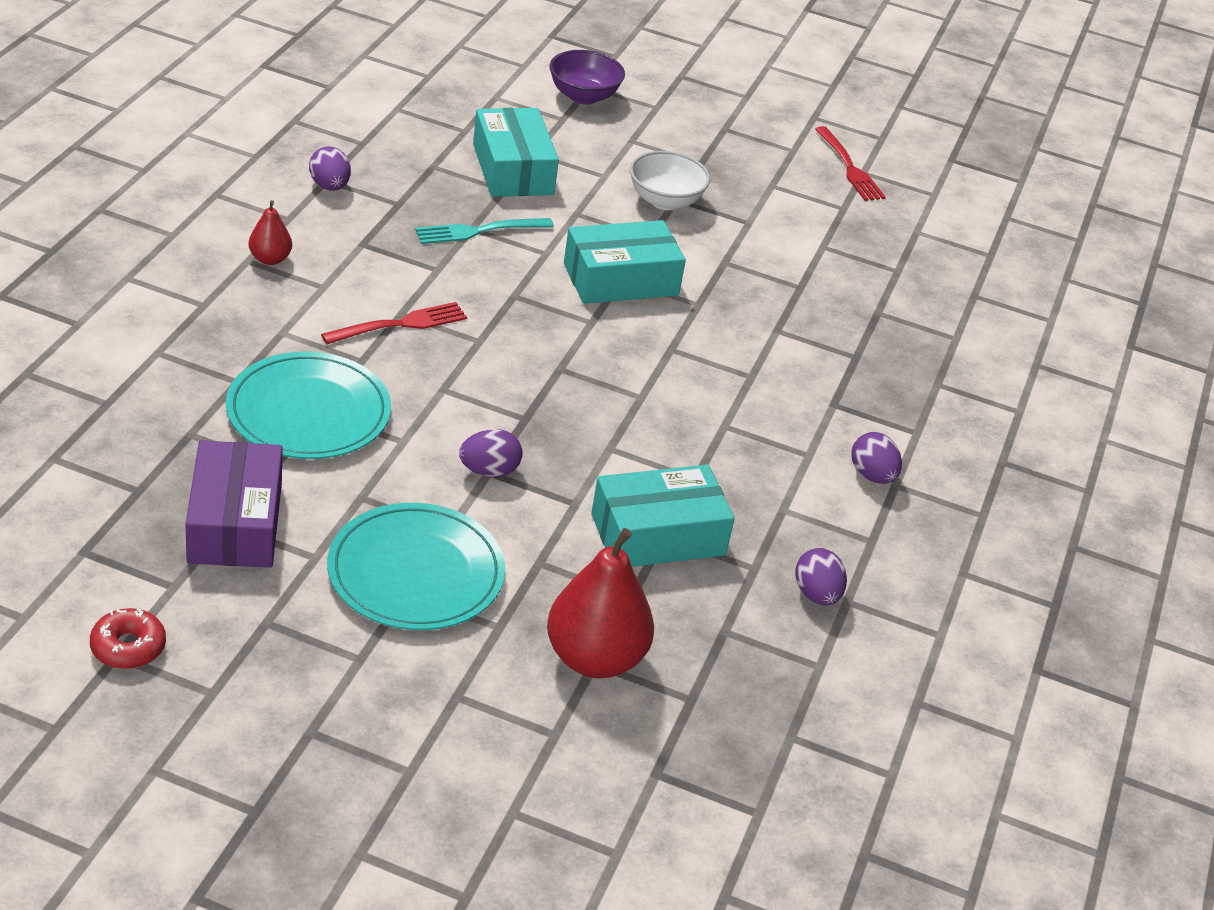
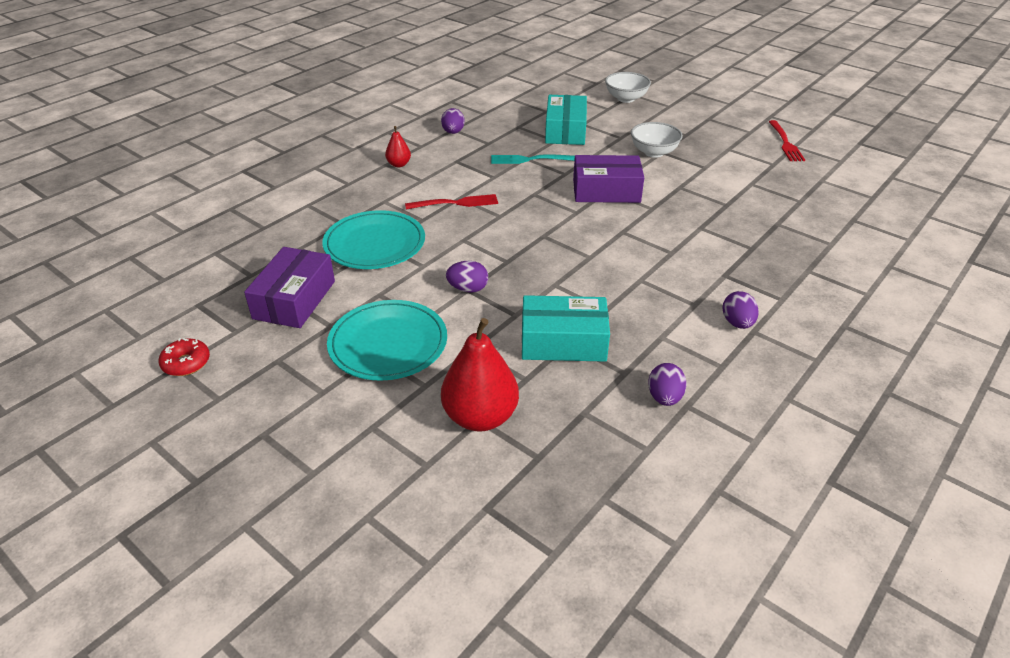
camera: 25 degrees right, 0 degrees up
purple bowl [550,50,625,104] -> white bowl [605,72,651,103]
turquoise box [564,220,686,304] -> purple box [573,155,644,203]

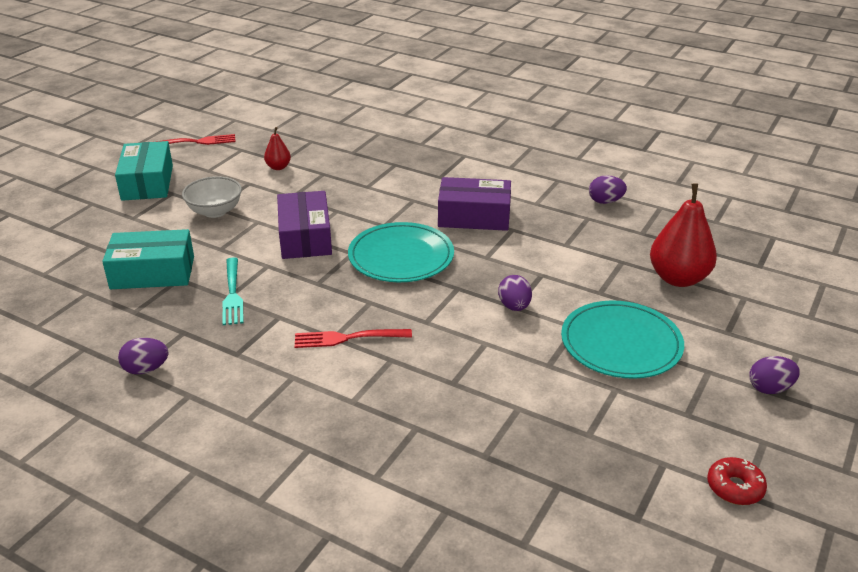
camera: 100 degrees left, 5 degrees down
purple box [244,247,335,328] -> purple box moved to [438,177,511,231]
turquoise plate [322,210,425,269] -> turquoise plate moved to [348,222,454,282]
red pear [385,126,411,167] -> red pear moved to [264,127,291,170]
red fork [405,194,498,209] -> red fork turned 75 degrees counterclockwise [294,329,412,348]
turquoise box [522,295,610,362] -> turquoise box moved to [115,141,173,201]
white bowl [605,72,651,103] -> none
purple egg [722,291,759,329] -> purple egg moved to [749,356,800,394]

